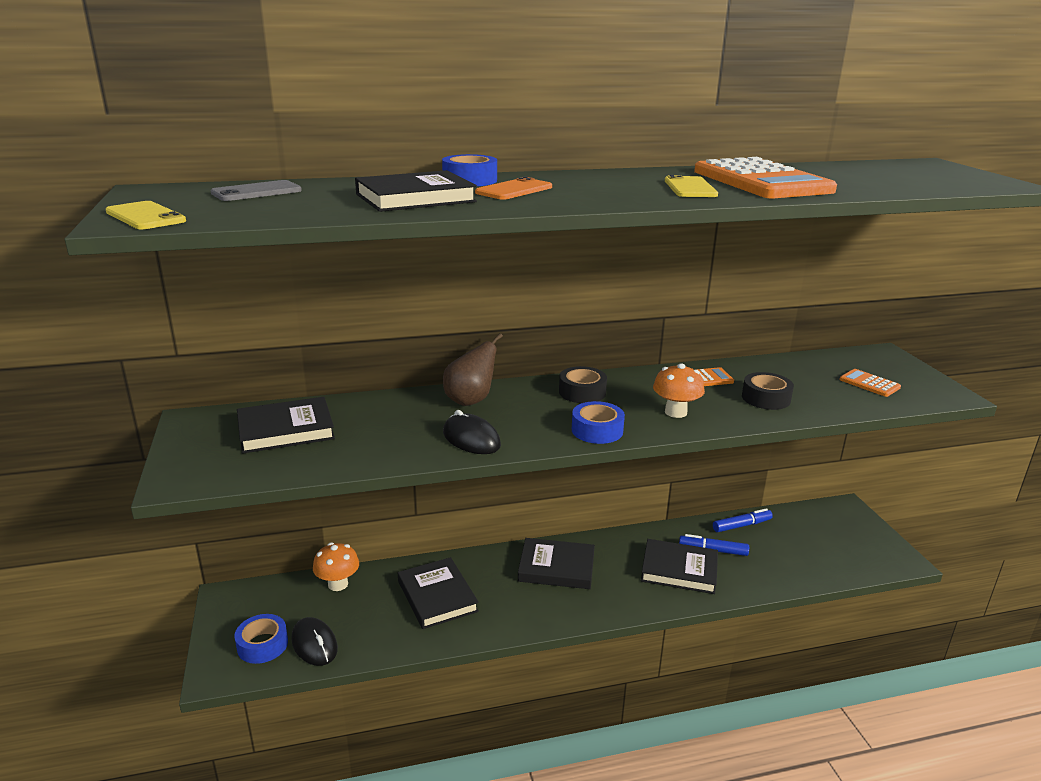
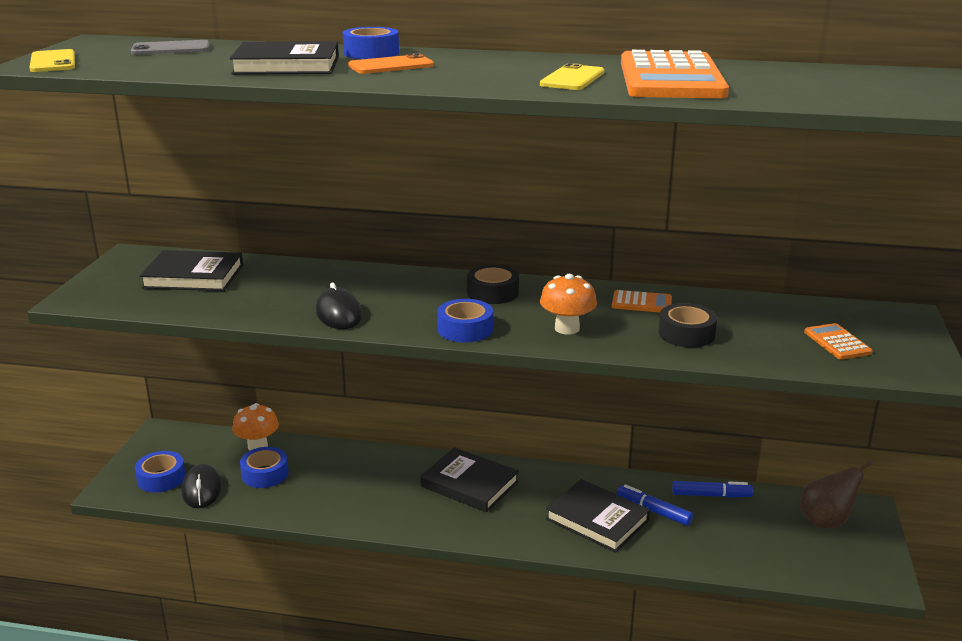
camera: 25 degrees right, 0 degrees up
black book [398,557,479,629] -> none
brown pear [443,333,503,406] -> brown pear moved to [800,460,873,529]
none -> blue tape [240,447,289,488]

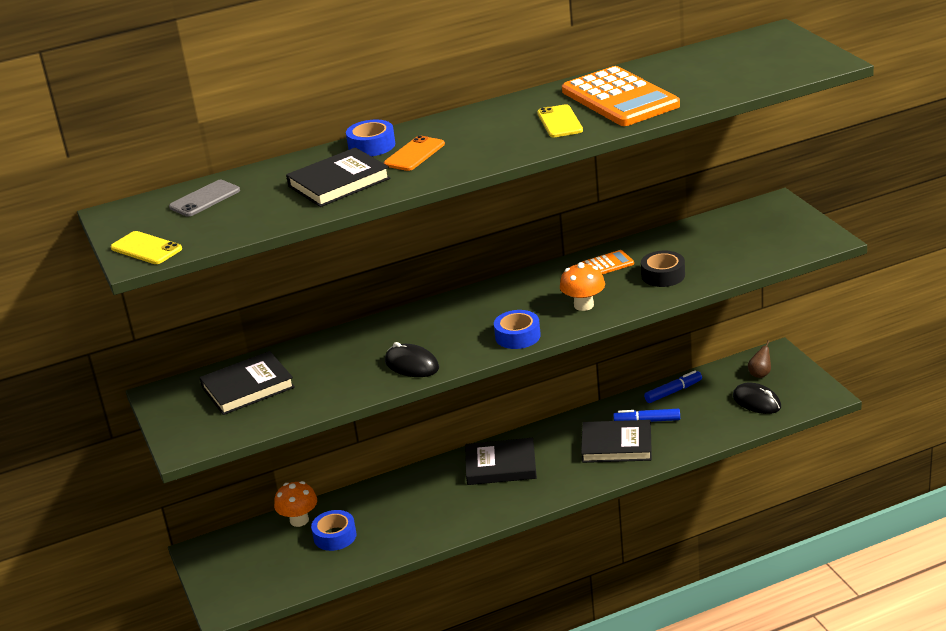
camera: 30 degrees left, 5 degrees up
blue tape [135,451,185,493] -> none
black mouse [182,464,222,508] -> black mouse moved to [733,383,781,414]
black tape [467,265,519,304] -> none
brown pear [800,460,873,529] -> brown pear [748,340,771,378], size x0.59
orange calculator [804,323,873,360] -> none

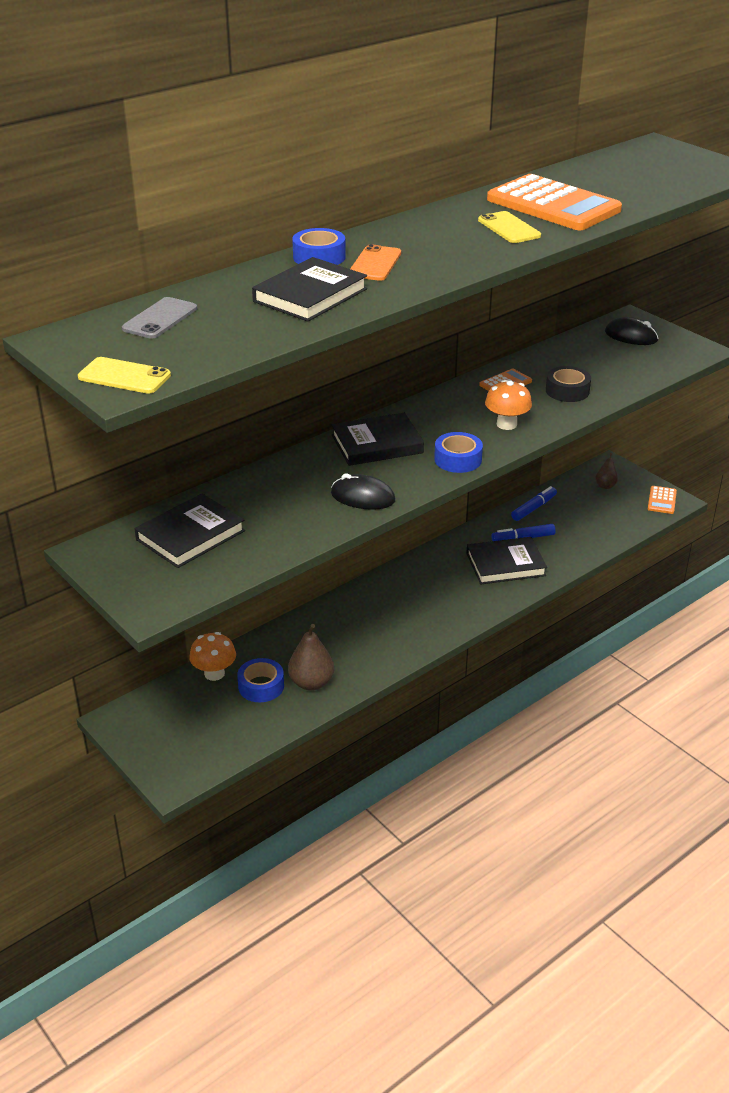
camera: 20 degrees left, 5 degrees up
black book [465,438,537,485] -> black book moved to [332,413,424,466]
black mouse [733,383,781,414] -> black mouse moved to [605,317,659,345]
none -> brown pear [288,624,334,691]
none -> orange calculator [648,486,677,514]

